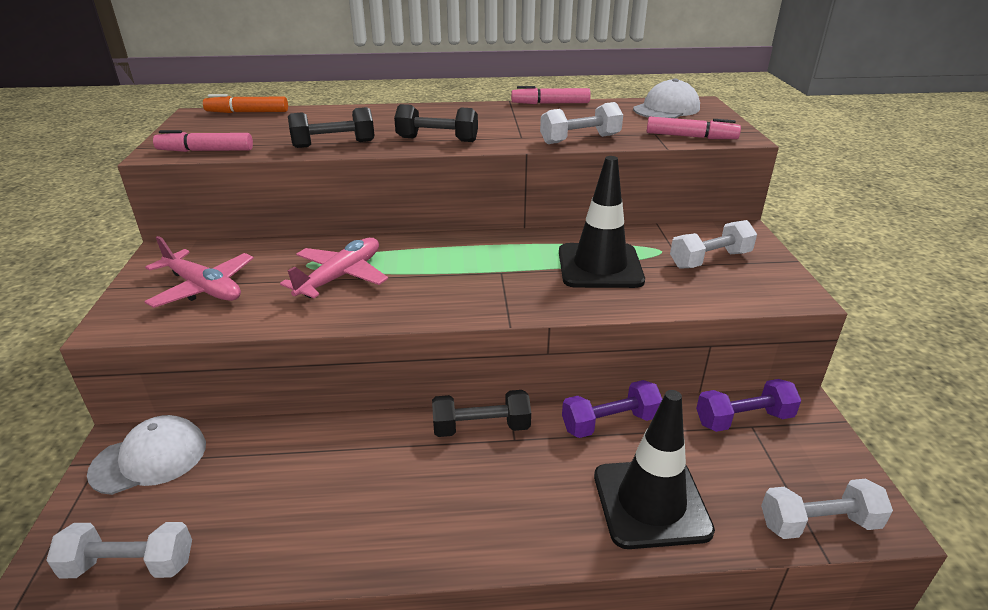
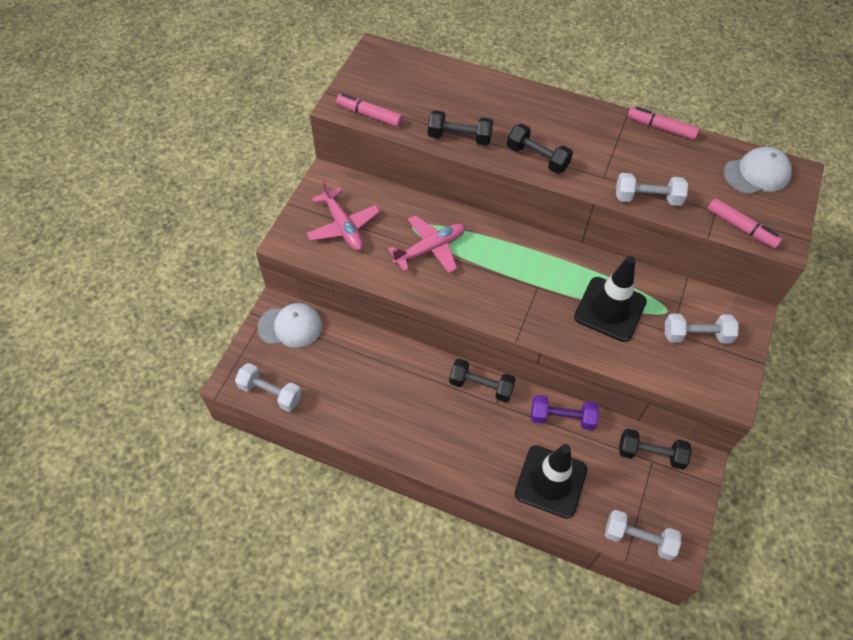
camera: 25 degrees right, 25 degrees up
orange marker [203,94,288,113] -> none
purple dumbbell [696,379,801,432] -> black dumbbell [619,429,692,470]

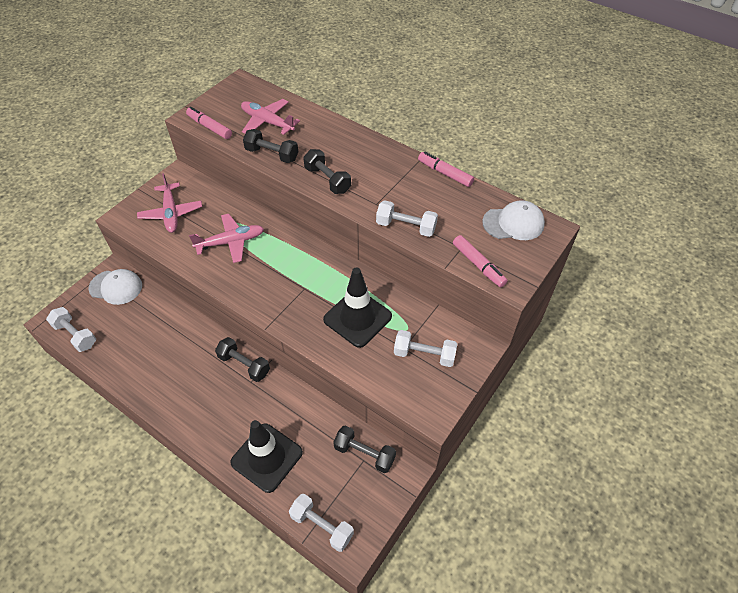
camera: 15 degrees right, 5 degrees down
purple dumbbell [531,395,599,430] -> none
none -> pink plane [241,99,300,135]

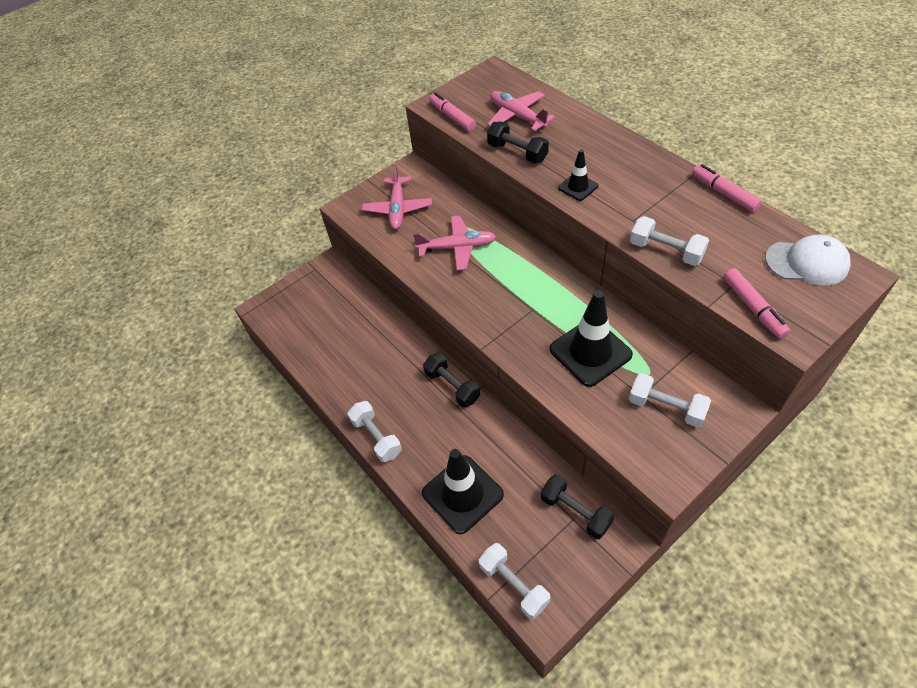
camera: 20 degrees right, 0 degrees up
white dumbbell [46,307,96,352] -> white dumbbell moved to [347,401,402,462]
white cap [88,269,142,305] -> none
black dumbbell [303,149,351,194] -> black traffic cone [558,149,598,201]

